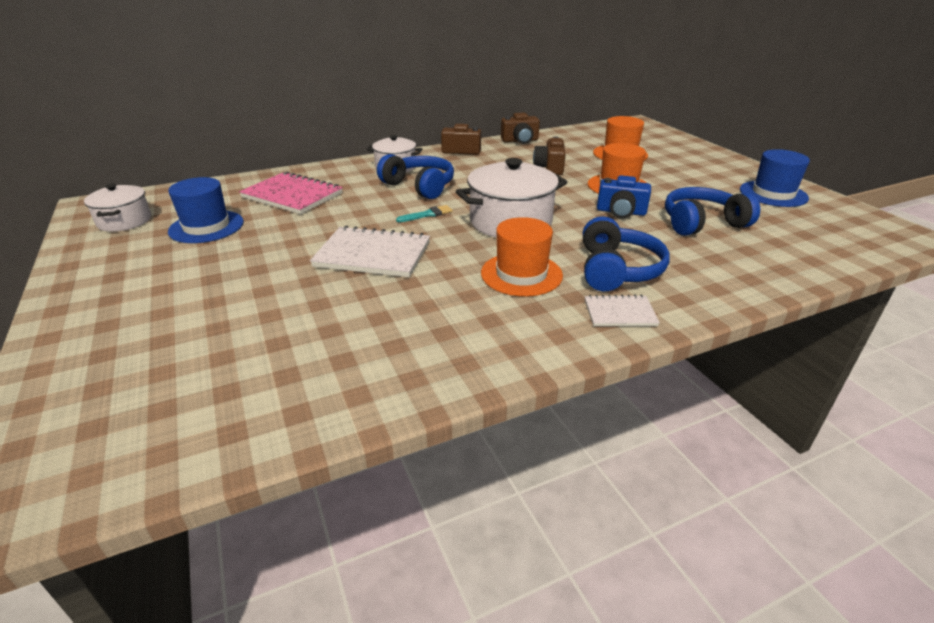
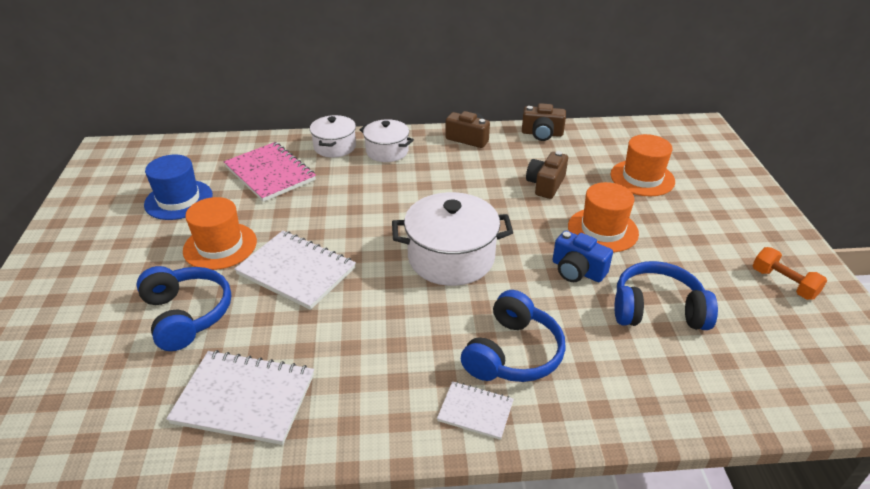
camera: 20 degrees right, 5 degrees up
white pot [84,184,151,232] -> white pot moved to [310,115,356,158]
blue headphones [377,154,454,199] -> blue headphones moved to [136,266,231,351]
turquoise brush [396,205,453,222] -> none
orange hat [481,217,563,297] -> orange hat moved to [183,197,257,270]
blue hat [740,149,810,207] -> orange dumbbell [752,247,827,300]
none -> white notebook [166,350,314,445]

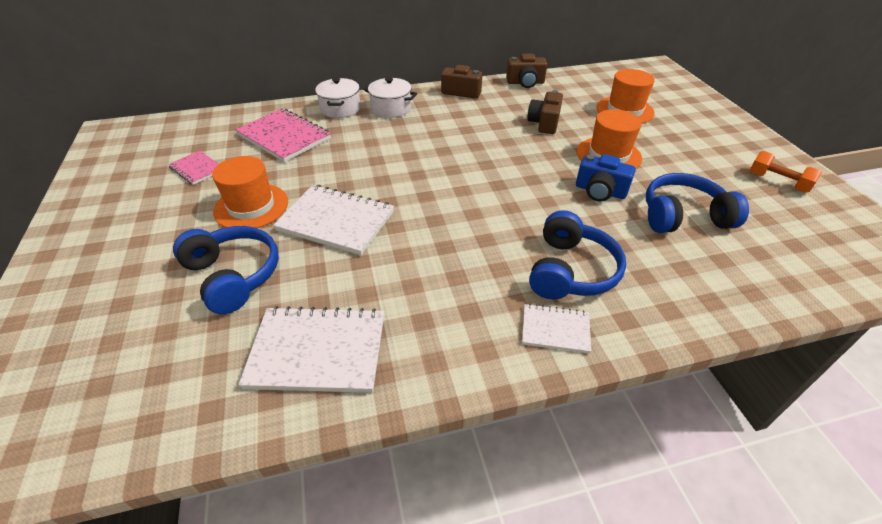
camera: 10 degrees left, 5 degrees up
blue hat [144,155,213,220] -> pink notebook [168,150,219,185]
white pot [392,192,513,286] -> none

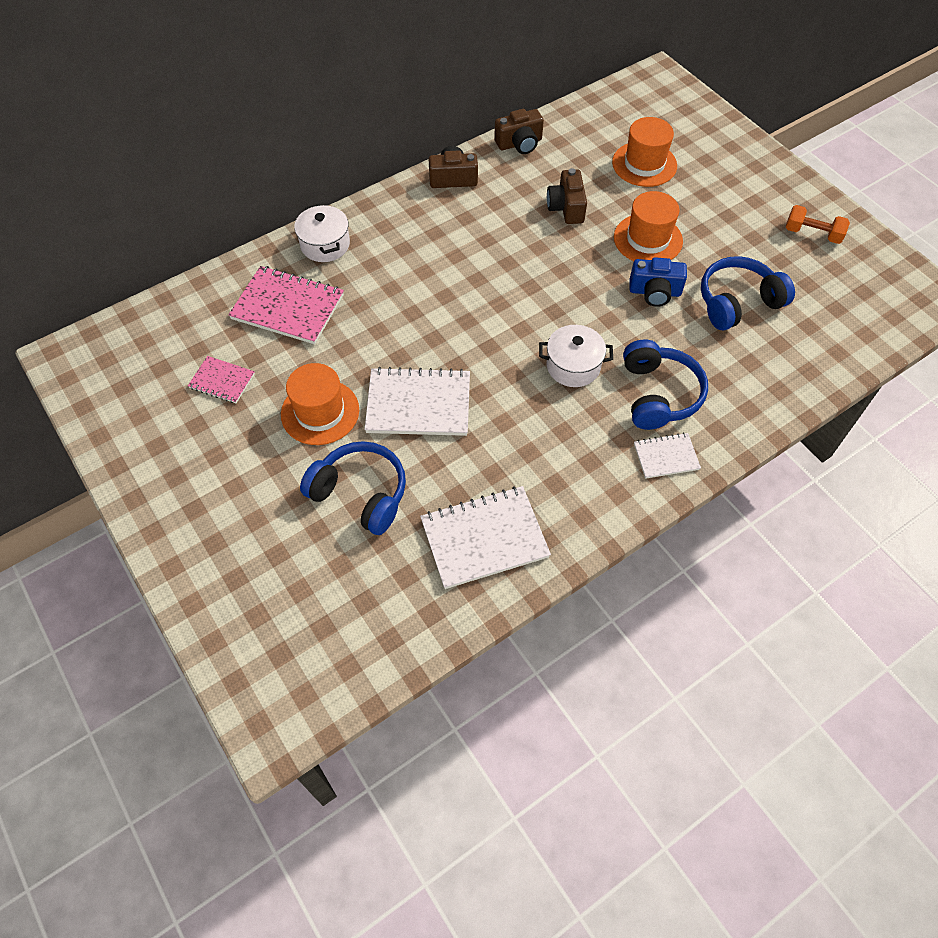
camera: 20 degrees left, 15 degrees up
white pot [363,77,417,118] -> white pot moved to [539,325,613,387]

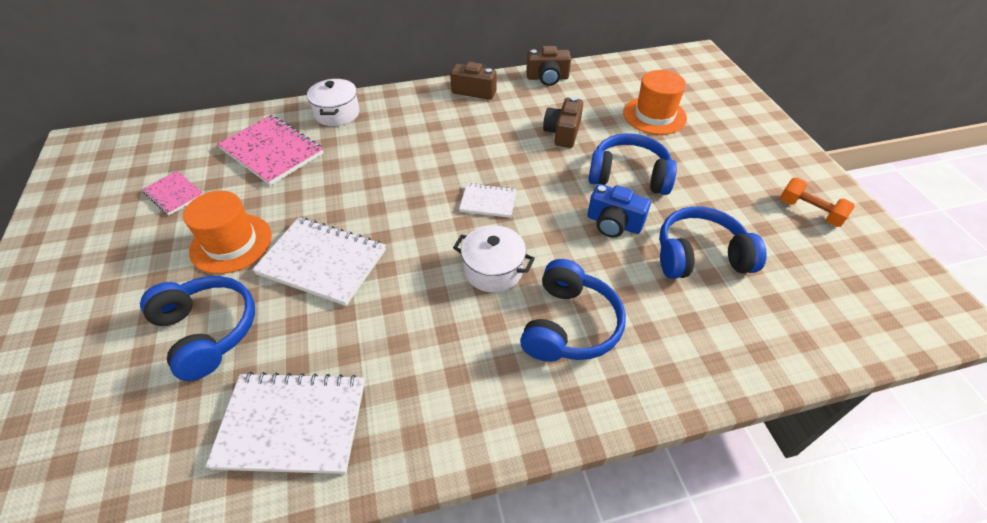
camera: 20 degrees right, 10 degrees down
orange hat [614,191,683,261] -> blue headphones [588,133,677,195]
white notebook [634,433,701,479] -> white notebook moved to [459,183,517,218]

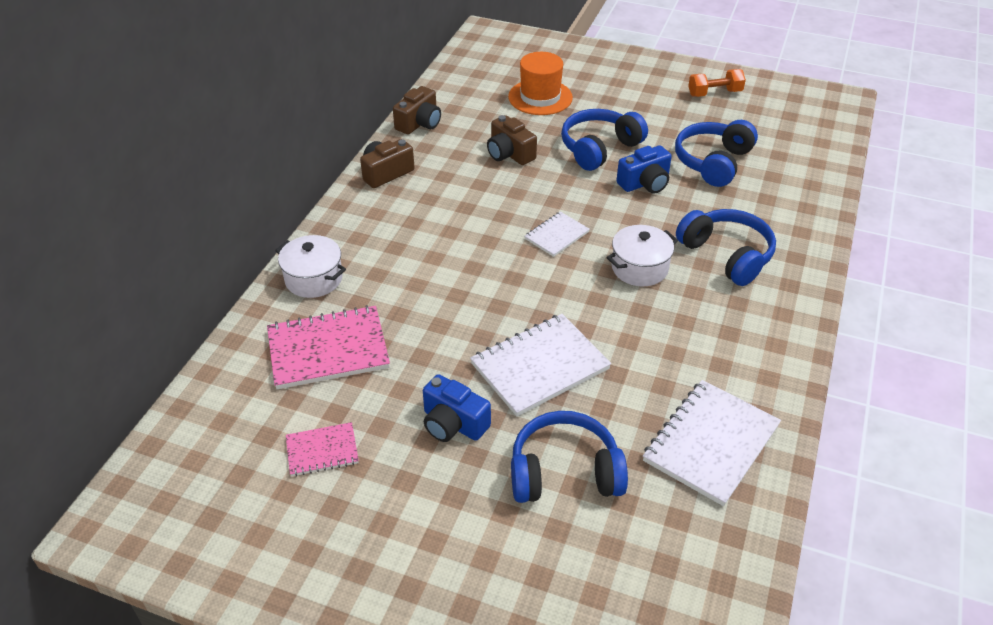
camera: 55 degrees left, 5 degrees down
orange hat [183,191,272,274] -> blue camera [423,374,491,442]

